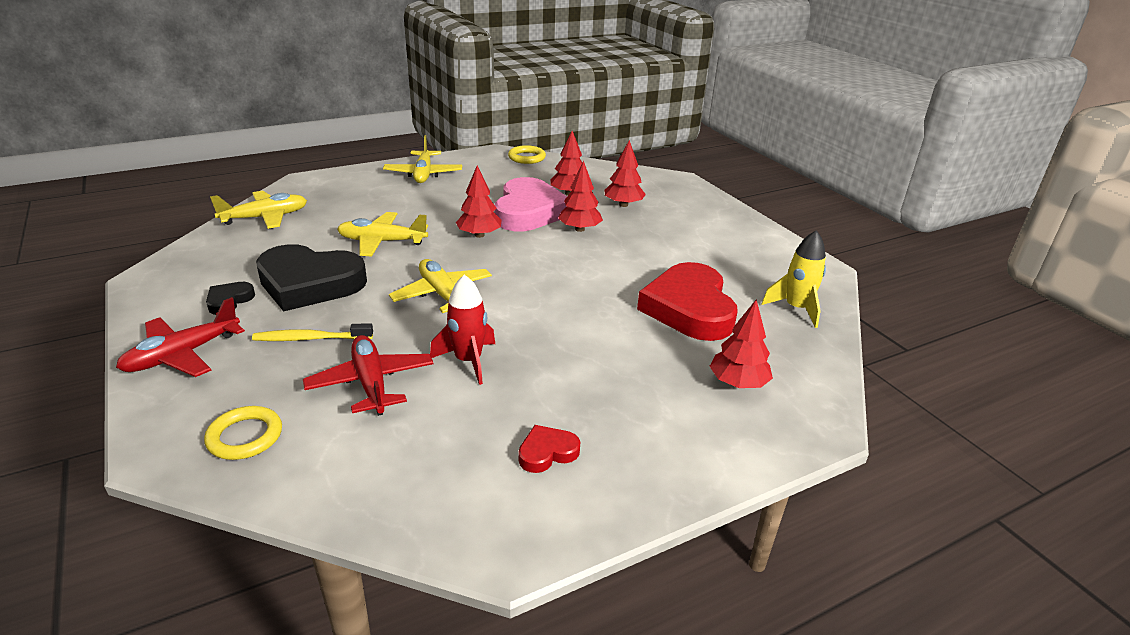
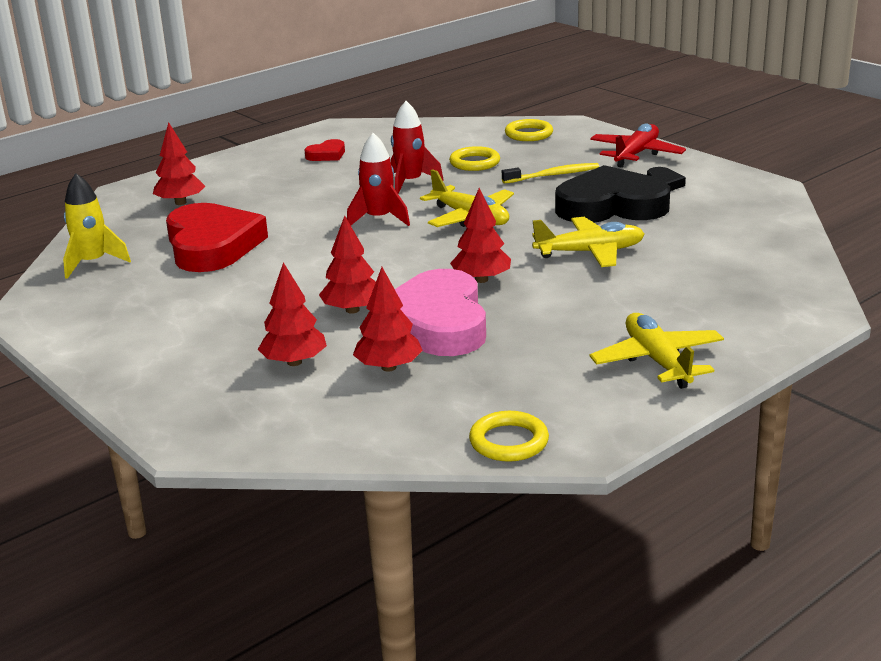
camera: 170 degrees right, 5 degrees down
yellow plane [210,191,307,229] -> none
red plane [303,335,434,416] -> yellow ring [449,146,500,171]
none -> red rocket [347,133,410,226]

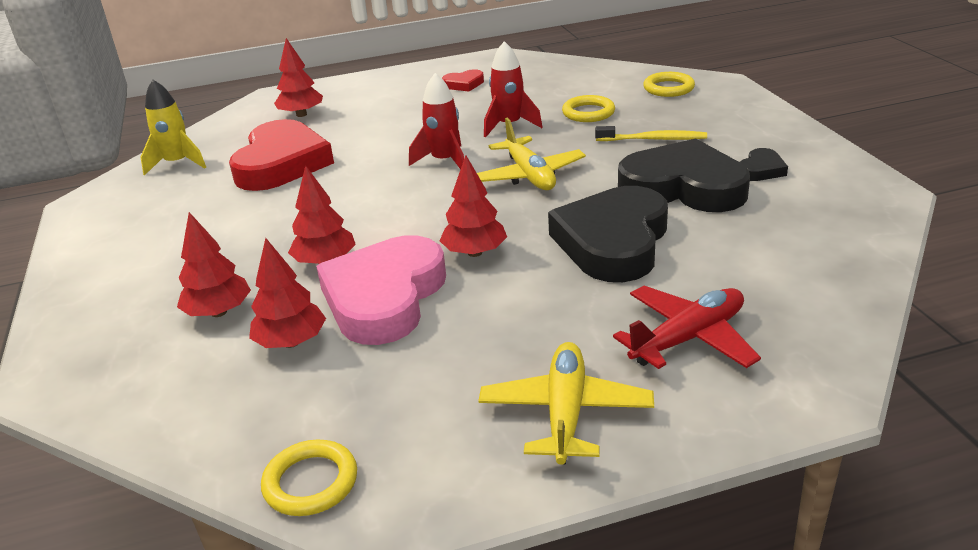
camera: 25 degrees right, 5 degrees up
yellow plane [532,217,644,267] -> black heart [548,186,668,282]
red plane [590,123,686,168] -> red plane moved to [613,286,761,369]

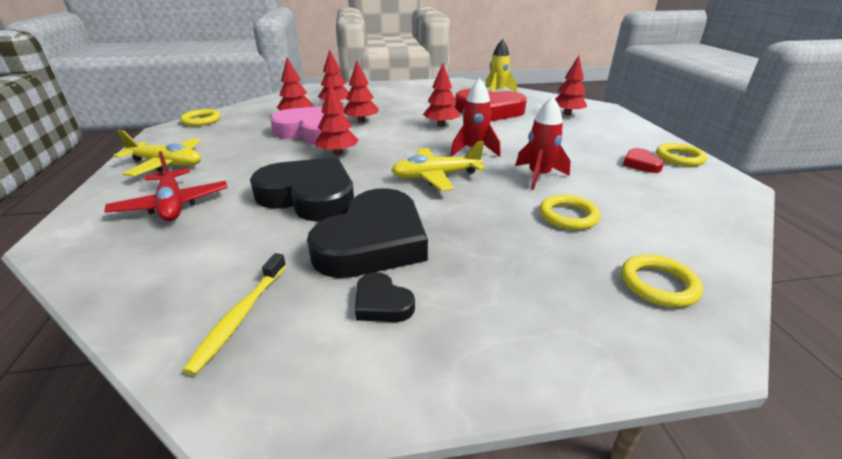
camera: 95 degrees right, 0 degrees up
yellow toothbrush [595,126,707,141] -> yellow toothbrush moved to [183,253,286,375]
none -> red tree [423,63,460,127]
none -> yellow ring [656,143,707,166]

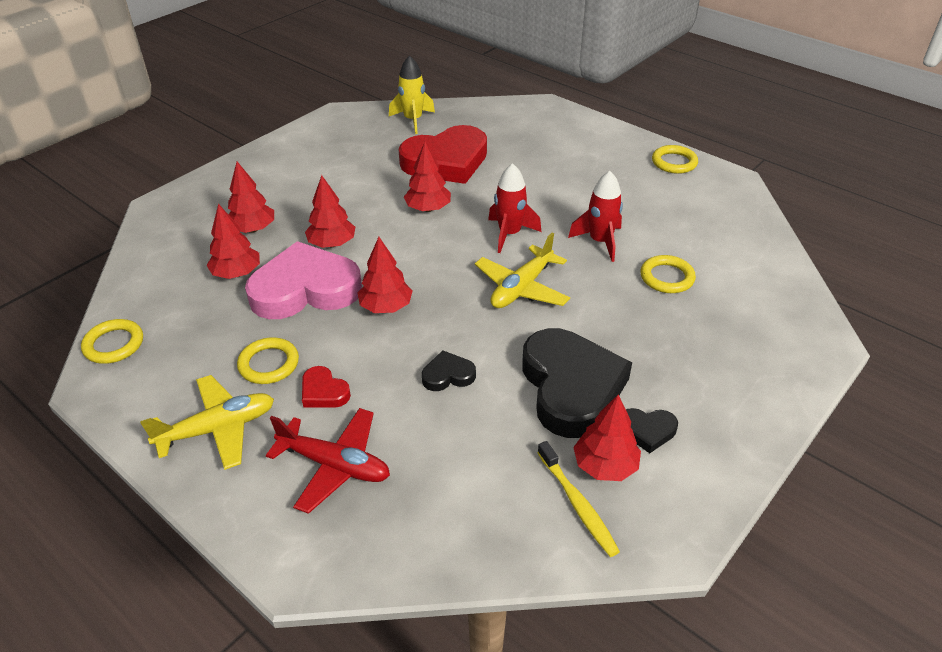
camera: 40 degrees left, 10 degrees up
black heart [250,157,354,222] -> black heart [422,350,476,391], size x0.44
red tree [555,56,587,115] -> red tree moved to [573,394,641,481]
yellow ring [621,254,703,307] -> yellow ring moved to [237,337,299,384]
red heart [623,148,664,173] -> red heart moved to [302,366,351,408]

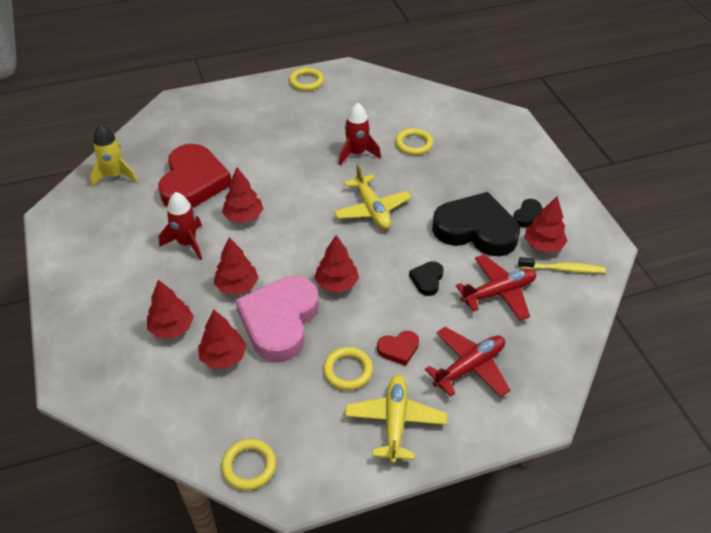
camera: 60 degrees left, 5 degrees up
red rocket [488,163,541,253] -> red rocket moved to [159,192,202,260]
none -> red plane [456,255,536,321]

